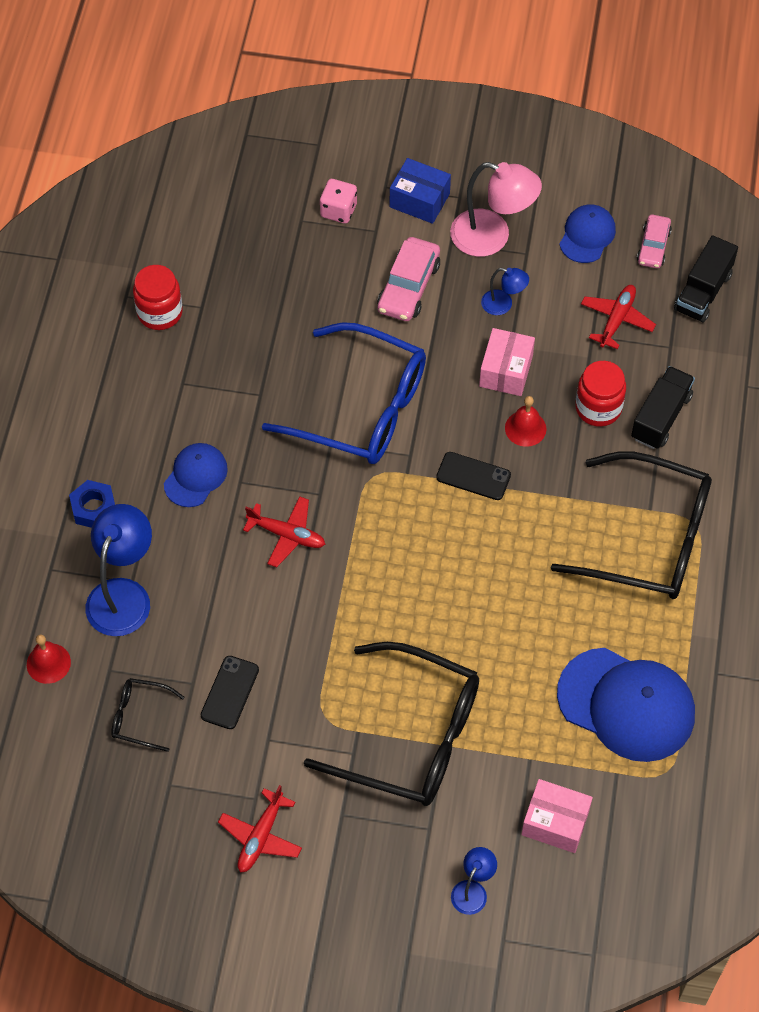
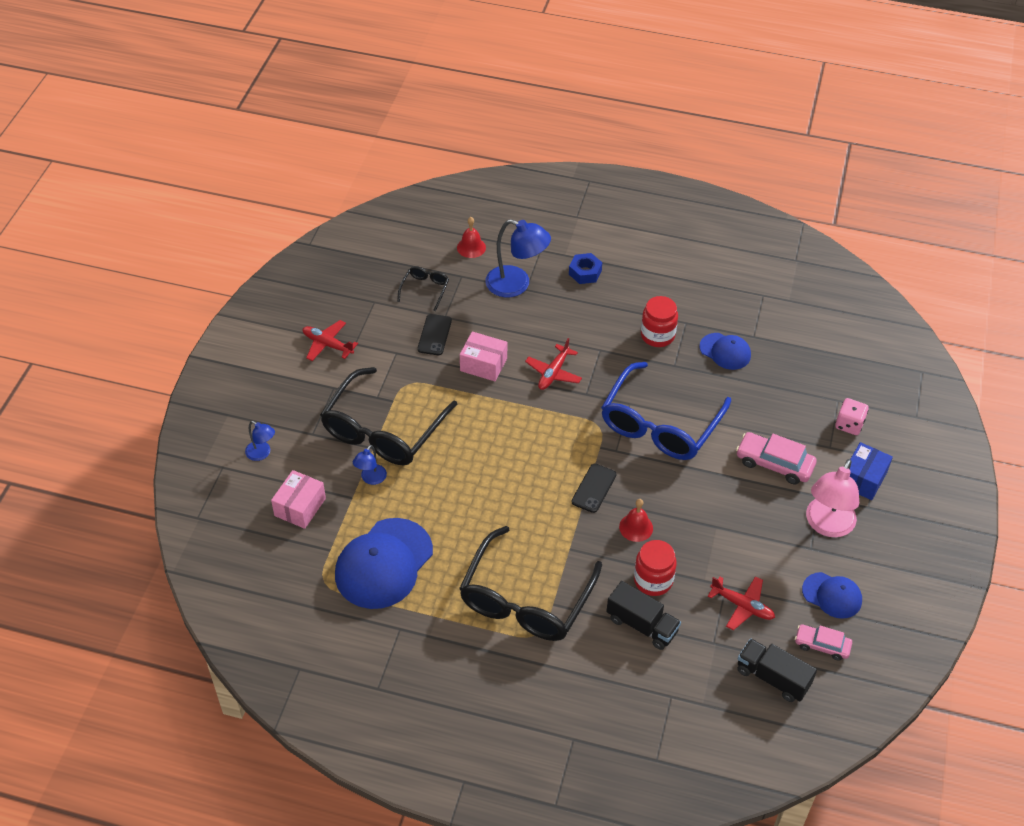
camera: 95 degrees right, 10 degrees down
red jar [133,265,183,330] -> red jar moved to [641,296,678,347]
blue cap [164,443,228,507] -> blue cap moved to [699,333,751,370]
black phone [201,656,259,729] -> black phone turned 75 degrees clockwise [417,314,452,355]
pink box [479,328,535,396] -> pink box moved to [460,331,507,381]
blue lamp [481,268,529,315] -> blue lamp moved to [353,445,387,485]

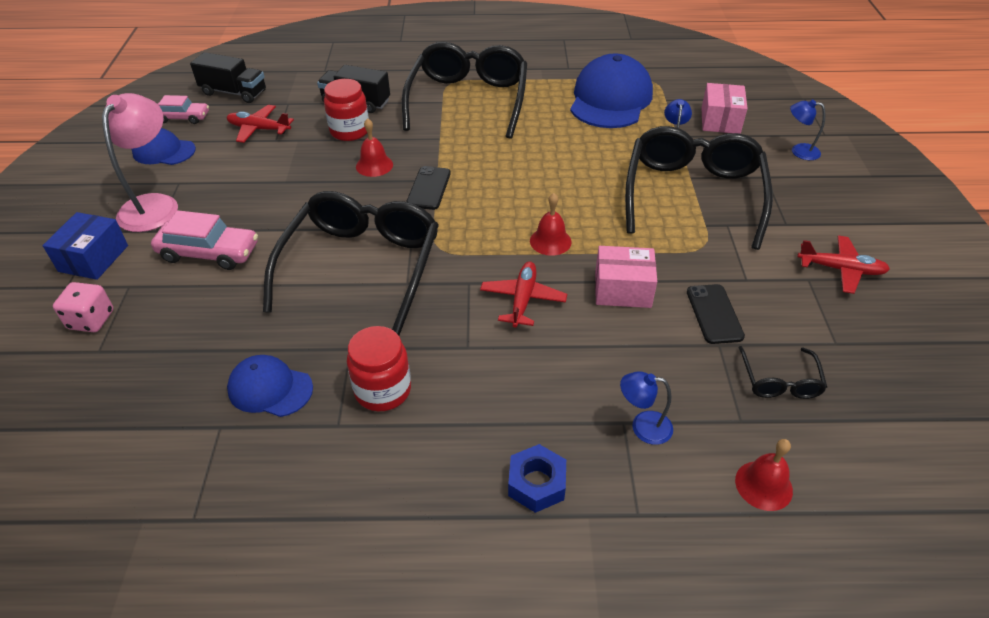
camera: 165 degrees right, 5 degrees down
blue lamp [485,219,551,297] -> blue lamp [620,371,673,445], size x0.52
blue glasses [601,362,731,460] -> black glasses [263,191,439,335]
none -> red bell [530,193,572,256]

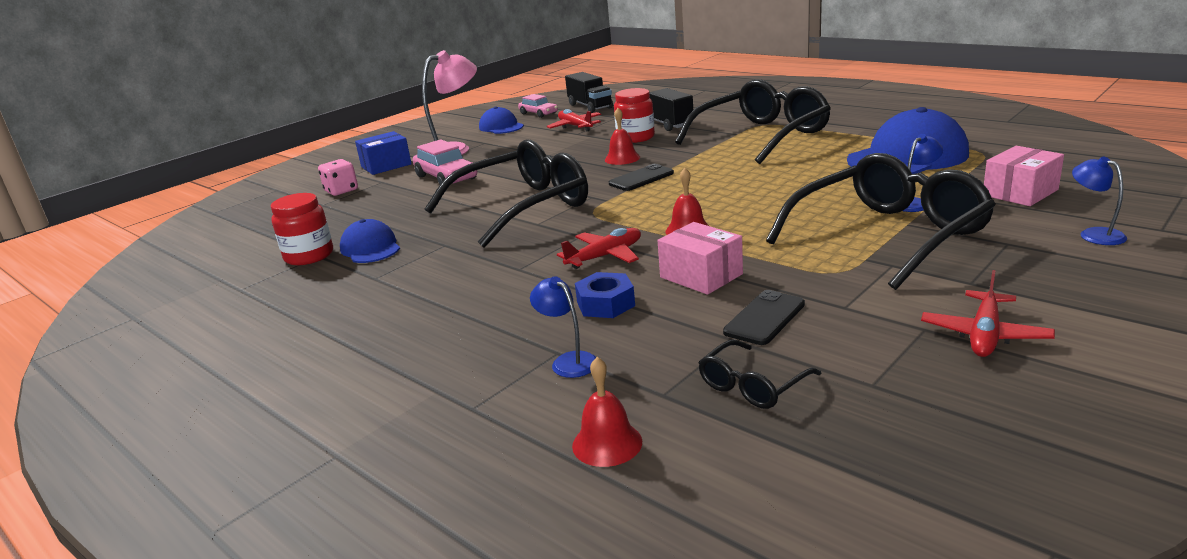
camera: 45 degrees right, 20 degrees down
red jar [347,326,411,411] -> red jar moved to [271,193,333,265]
blue nut [508,444,566,513] -> blue nut moved to [575,272,635,318]
red plane [797,236,890,294] -> red plane turned 60 degrees clockwise [921,270,1055,357]

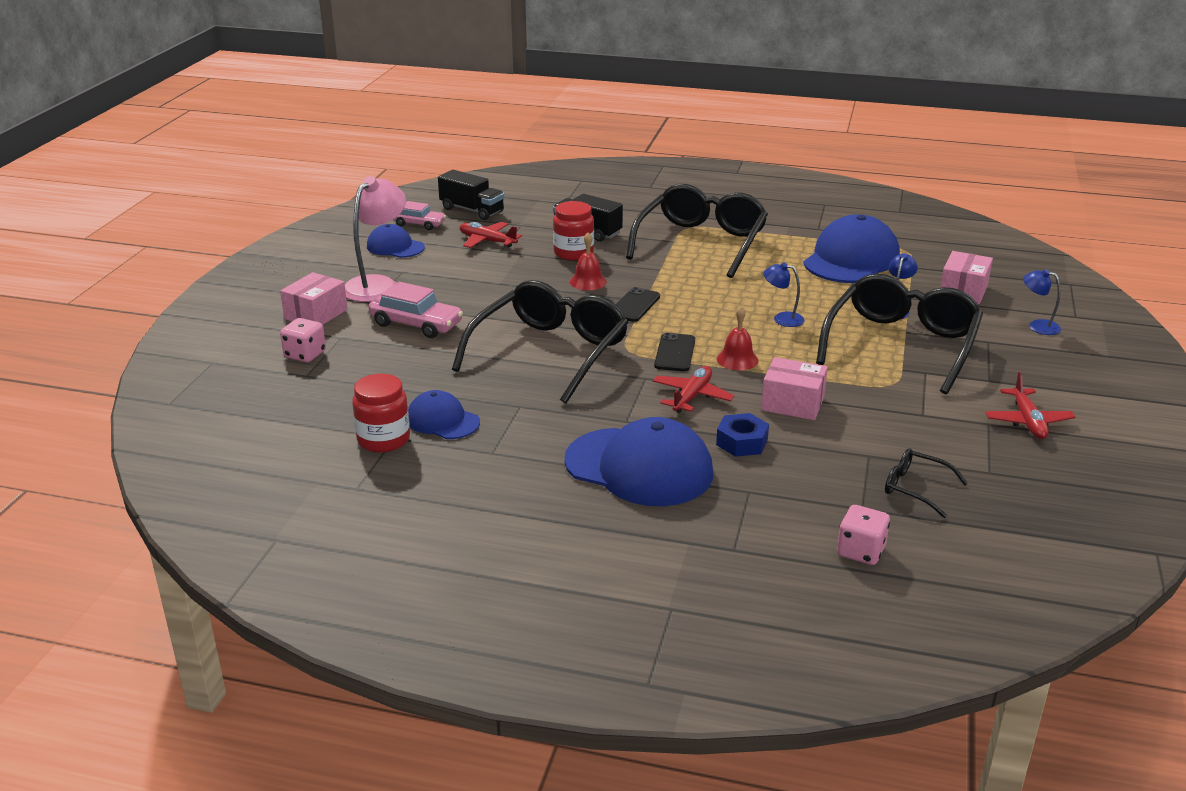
camera: 30 degrees left, 5 degrees up
blue box [355,131,412,175] -> pink box [280,272,348,325]
blue lamp [530,276,596,378] -> blue lamp moved to [763,262,805,327]
red bell [572,357,642,467] -> pink dice [837,505,890,565]
black glasses [698,340,821,409] -> black glasses turned 105 degrees clockwise [885,448,968,518]
black phone [723,290,805,345] -> black phone moved to [654,333,695,371]
none -> blue cap [564,417,713,506]

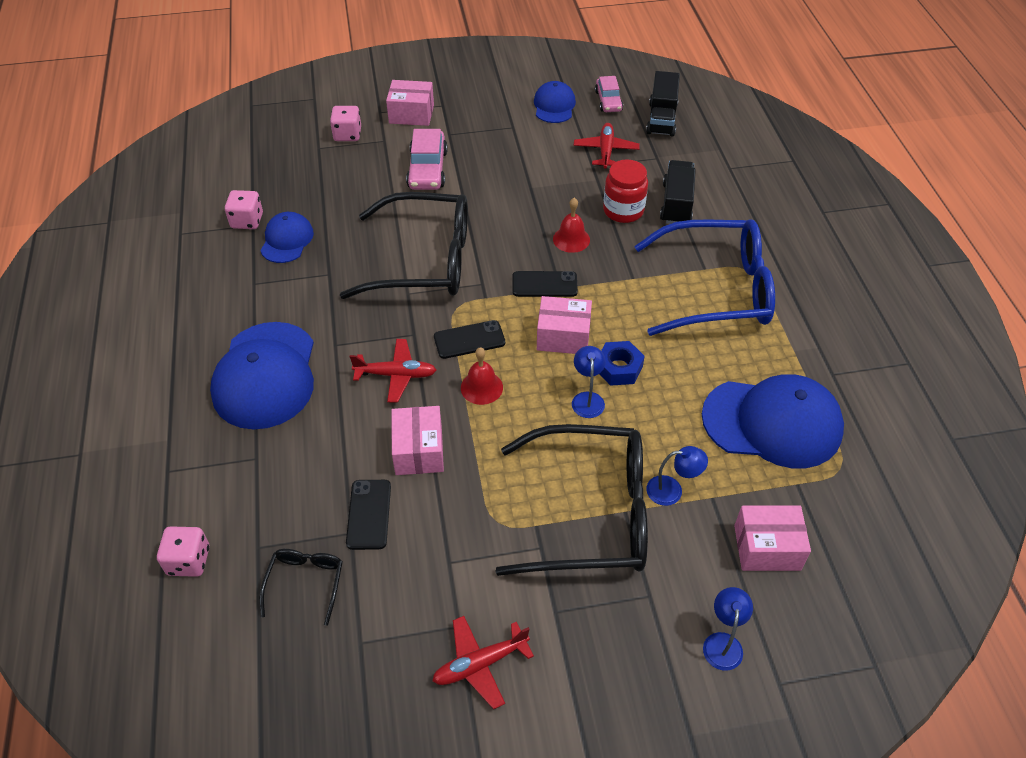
camera: 65 degrees right, 20 degrees up
pink lamp [345,176,406,302] -> none
red jar [352,374,410,453] -> pink dice [225,190,263,229]
black glasses [626,184,768,278] -> blue glasses [634,219,775,336]
blue nut [716,413,769,457] -> blue nut moved to [600,341,645,386]
none -> black phone [346,480,391,550]
none -> pink box [537,296,592,354]

